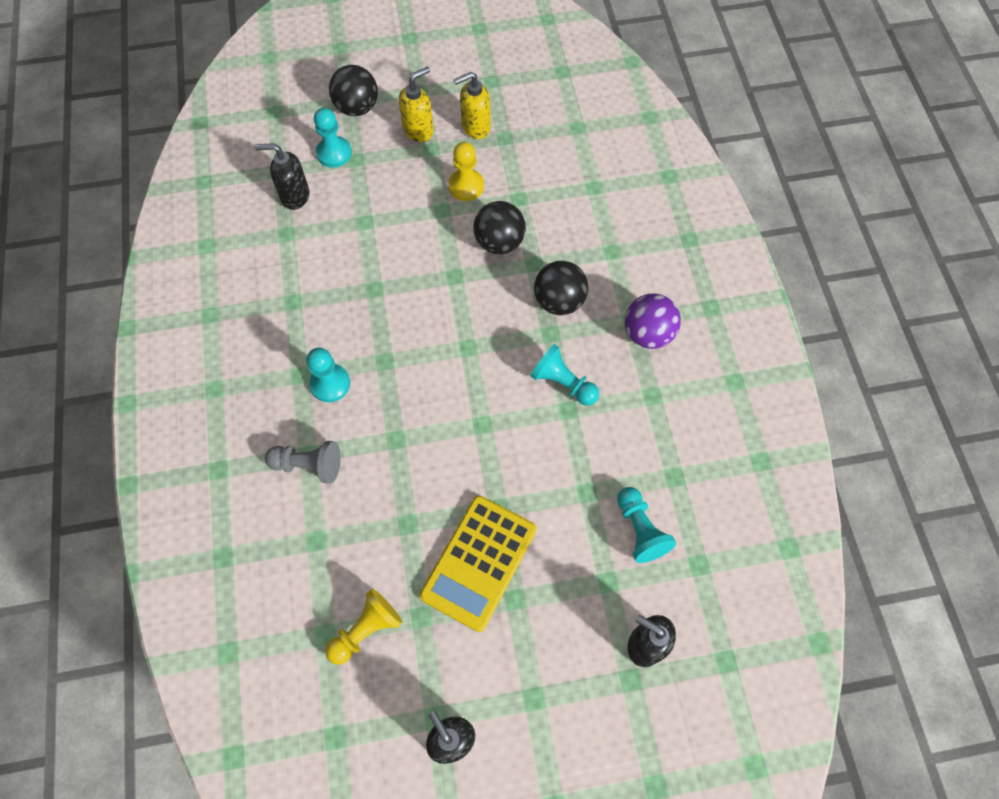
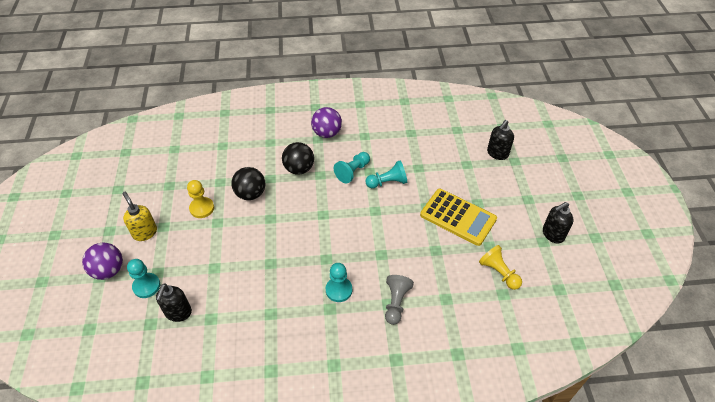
camera: 85 degrees left, 15 degrees down
black ball [329,65,378,116] -> purple ball [82,243,123,280]
yellow soap dispenser [453,72,491,139] -> none
turquoise pawn [617,487,676,563] -> turquoise pawn moved to [365,161,407,188]

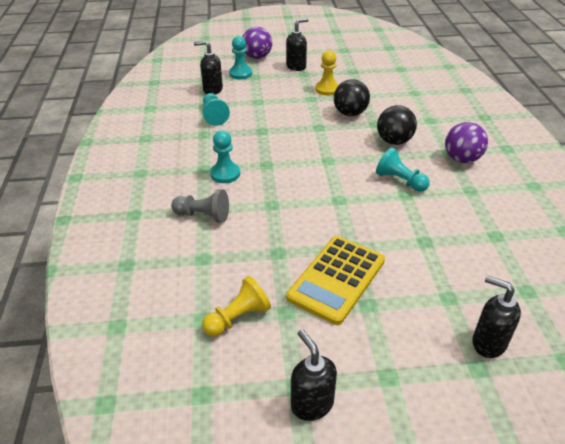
camera: 90 degrees right, 10 degrees down
yellow soap dispenser [122,192,157,241] -> black soap dispenser [286,18,308,71]
turquoise pawn [365,161,407,188] -> turquoise pawn moved to [203,93,230,126]

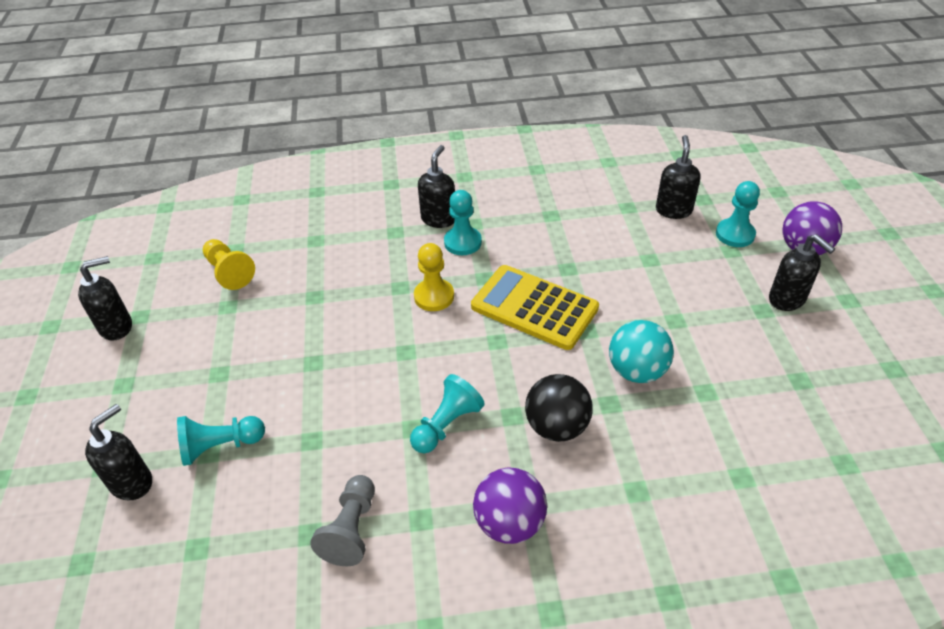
camera: 90 degrees right, 5 degrees up
grey pawn [171,189,229,223] -> grey pawn moved to [310,475,375,566]
turquoise pawn [203,93,230,126] -> turquoise pawn moved to [177,416,265,466]
yellow calculator [286,236,385,325] -> yellow calculator moved to [471,265,599,350]
yellow pawn [315,51,339,96] -> yellow pawn moved to [414,243,454,311]
black ball [334,79,370,116] -> turquoise ball [609,320,674,383]
none -> black soap dispenser [418,145,455,228]

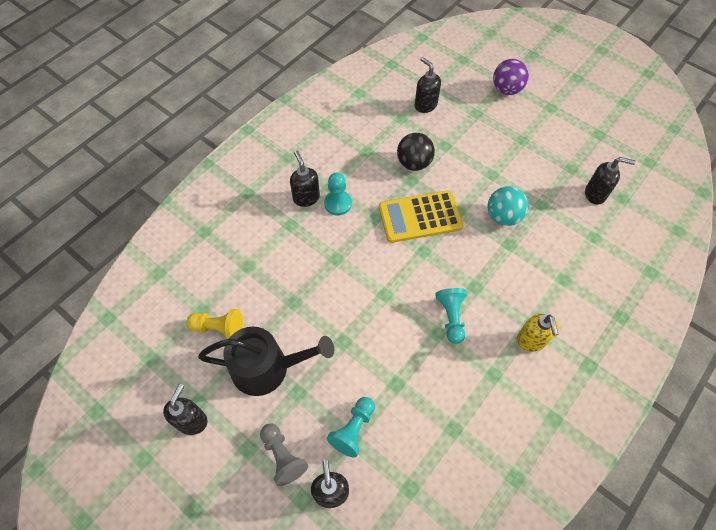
camera: 45 degrees left, 15 degrees up
grey pawn [310,475,375,566] -> grey pawn moved to [260,423,308,486]
yellow pawn [414,243,454,311] -> none
purple ball [473,467,547,544] -> yellow soap dispenser [516,314,559,352]
black ball [525,374,593,442] -> black ball moved to [397,133,435,171]
turquoise pawn [716,181,760,247] -> none
black soap dispenser [769,234,835,311] -> black soap dispenser moved to [585,157,636,205]
none -> black watering can [198,326,334,396]

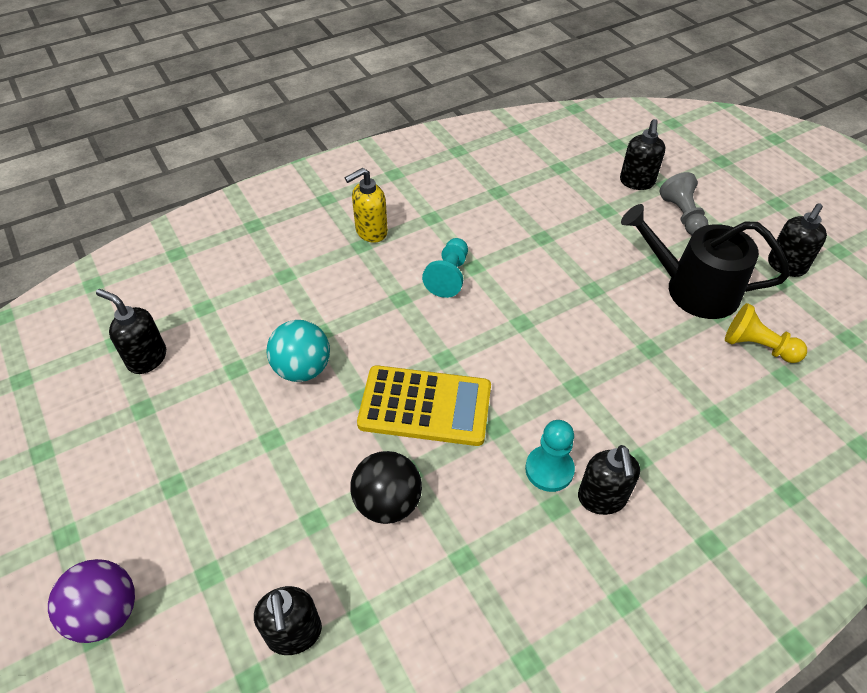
camera: 160 degrees left, 10 degrees down
turquoise pawn [327,397,375,458] -> none
yellow soap dispenser [516,314,559,352] -> yellow soap dispenser turned 135 degrees counterclockwise [345,168,388,243]

